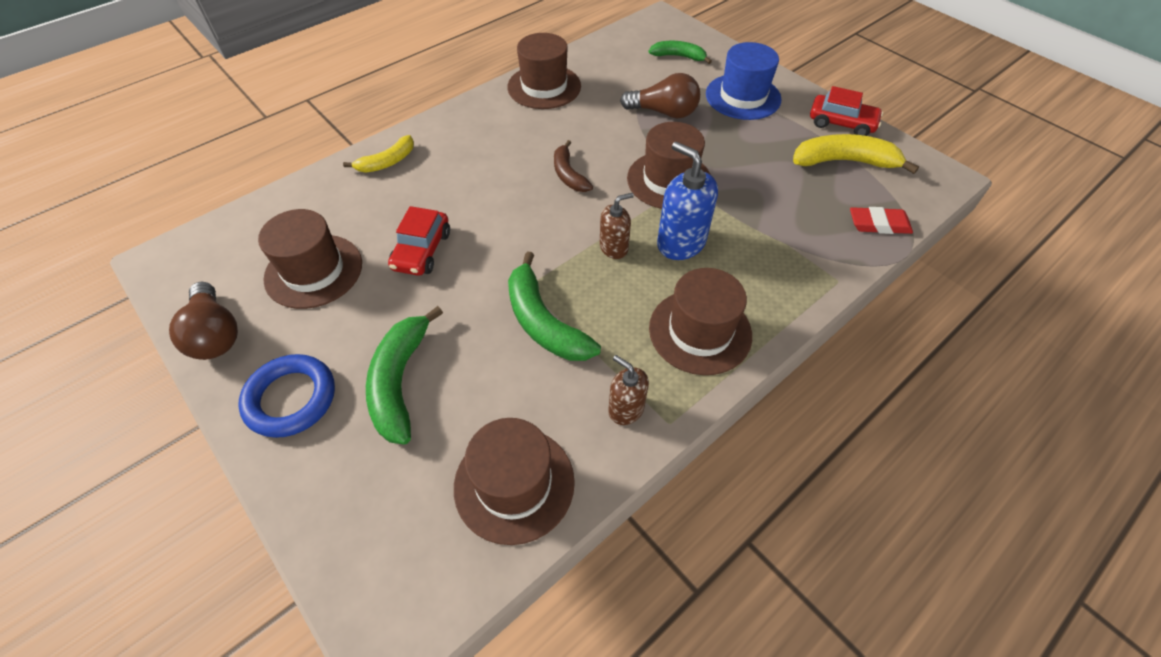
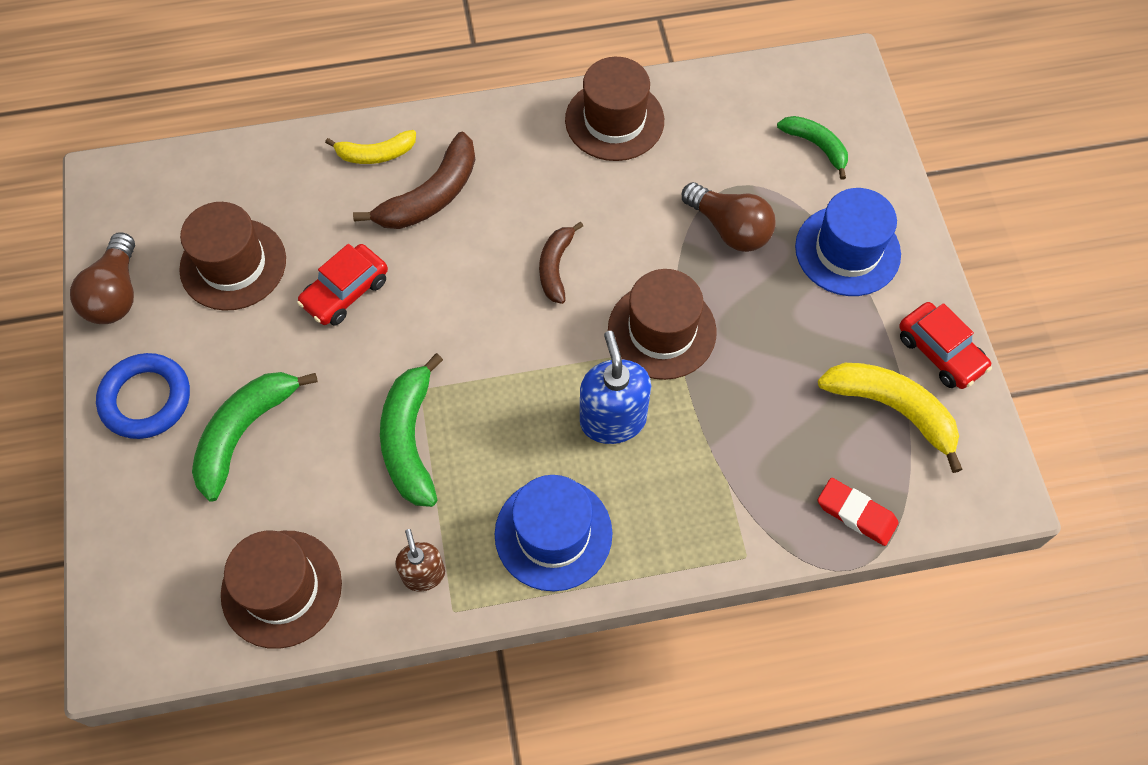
camera: 30 degrees right, 10 degrees up
brown soap dispenser [600,193,634,259] -> none
brown hat [649,268,752,375] -> blue hat [495,475,613,591]
none -> brown banana [353,132,475,229]

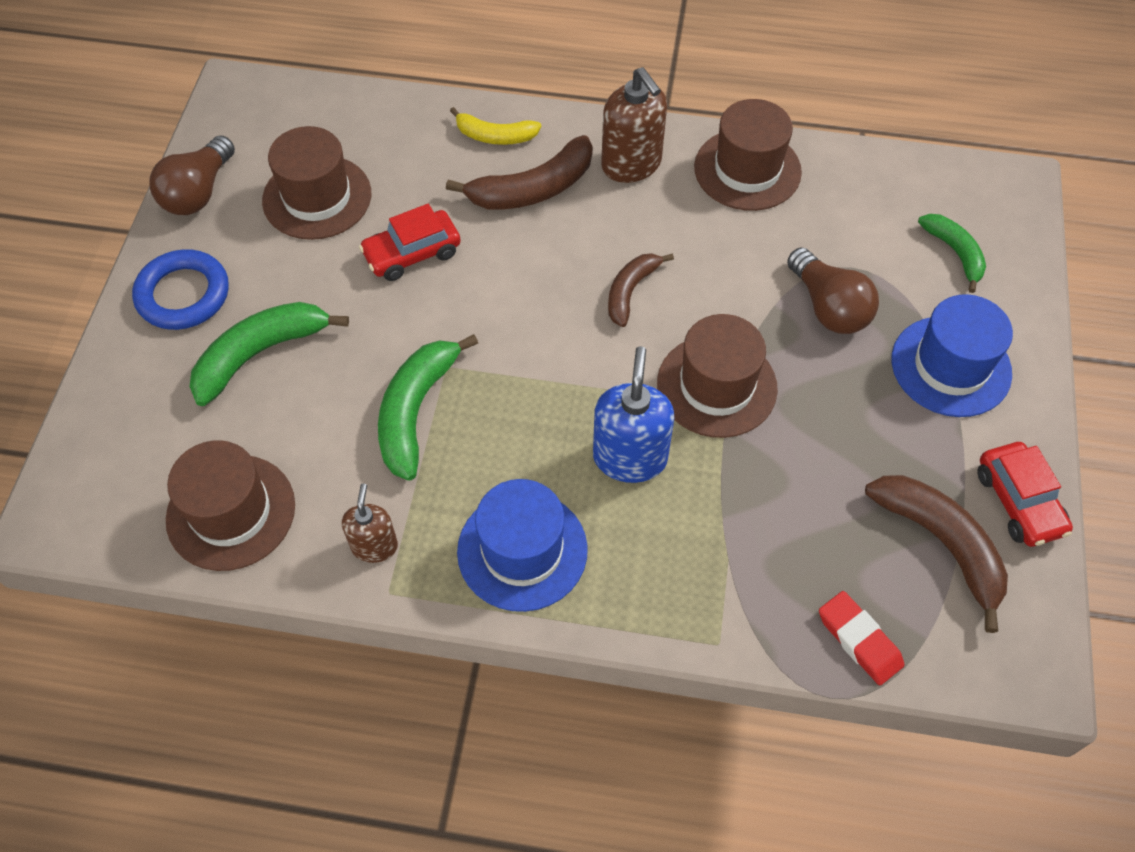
camera: 20 degrees right, 5 degrees down
yellow banana [818,363,963,473] -> brown banana [865,475,1008,633]
none -> brown soap dispenser [601,67,667,183]

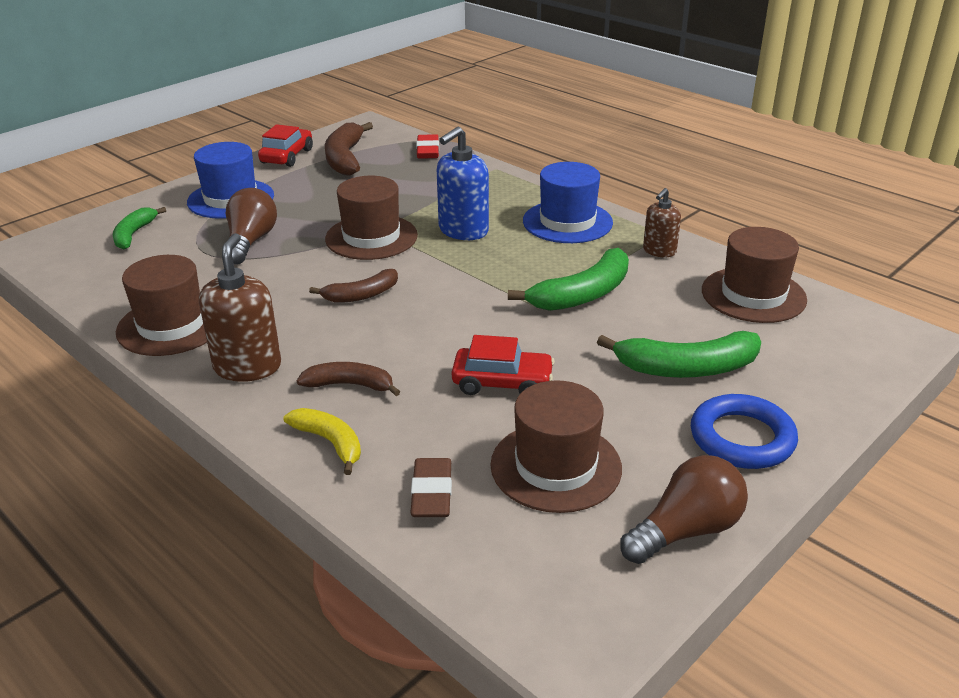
camera: 145 degrees left, 25 degrees down
brown banana [446,135,593,209] -> brown banana [297,362,400,396], size x0.63
none -> brown eraser [410,458,452,517]

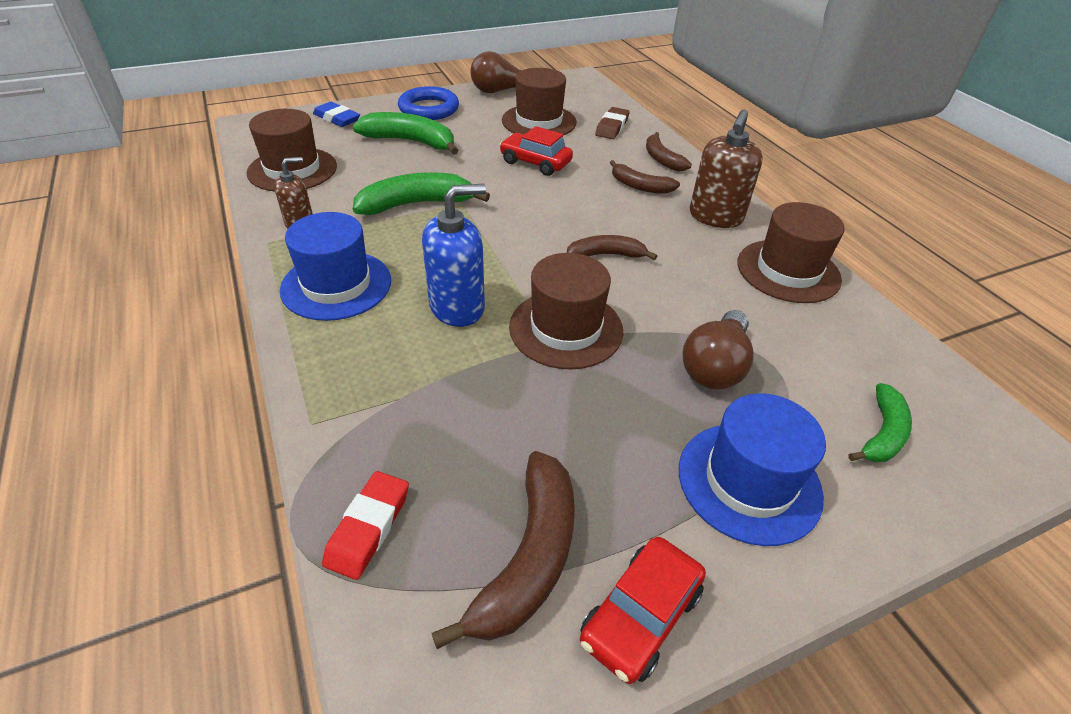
camera: 160 degrees left, 10 degrees up
yellow banana [284,408,361,475] -> brown banana [646,132,692,171]
none -> blue eraser [313,102,360,127]

